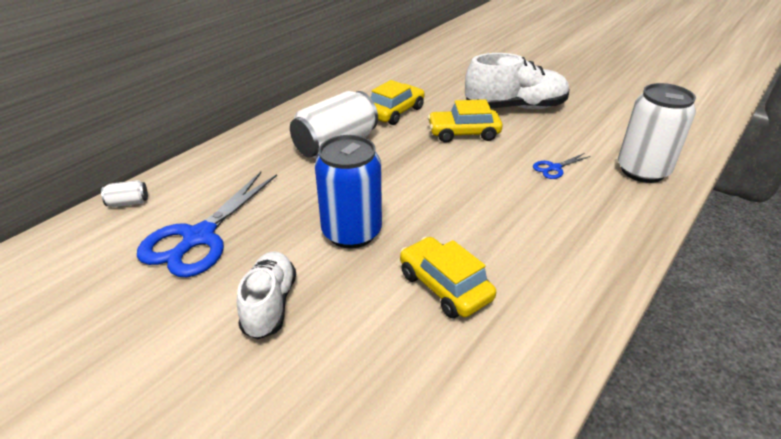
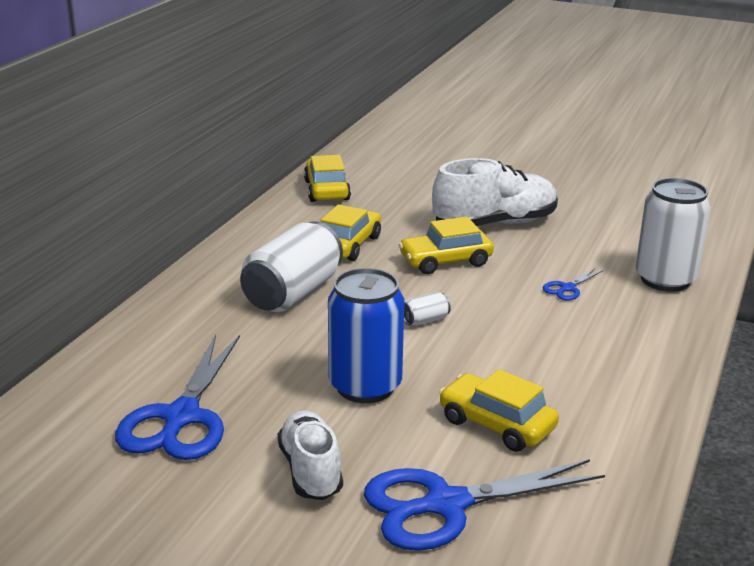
camera: 15 degrees left, 10 degrees down
white can [101,180,148,207] -> white can moved to [404,292,451,326]
none -> yellow car [304,155,351,202]
none -> blue scissors [364,459,605,551]

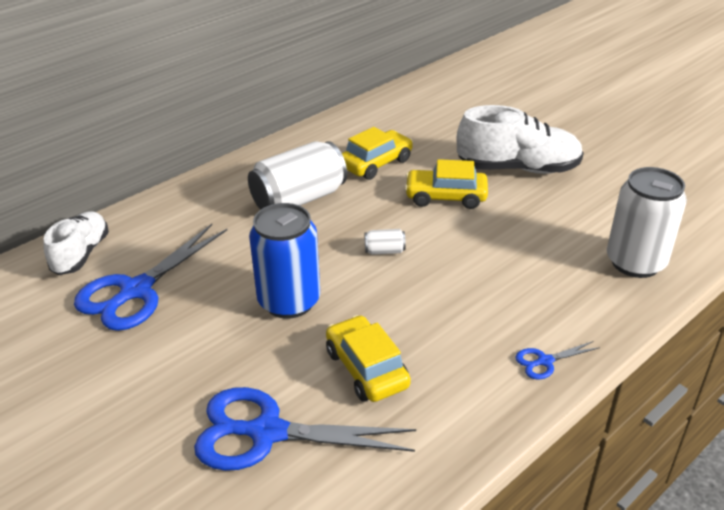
camera: 25 degrees right, 10 degrees up
white shoe [277,411,343,500] -> white shoe moved to [44,211,109,275]
yellow car [304,155,351,202] -> none
blue scissors [543,267,604,300] -> blue scissors moved to [515,341,600,379]

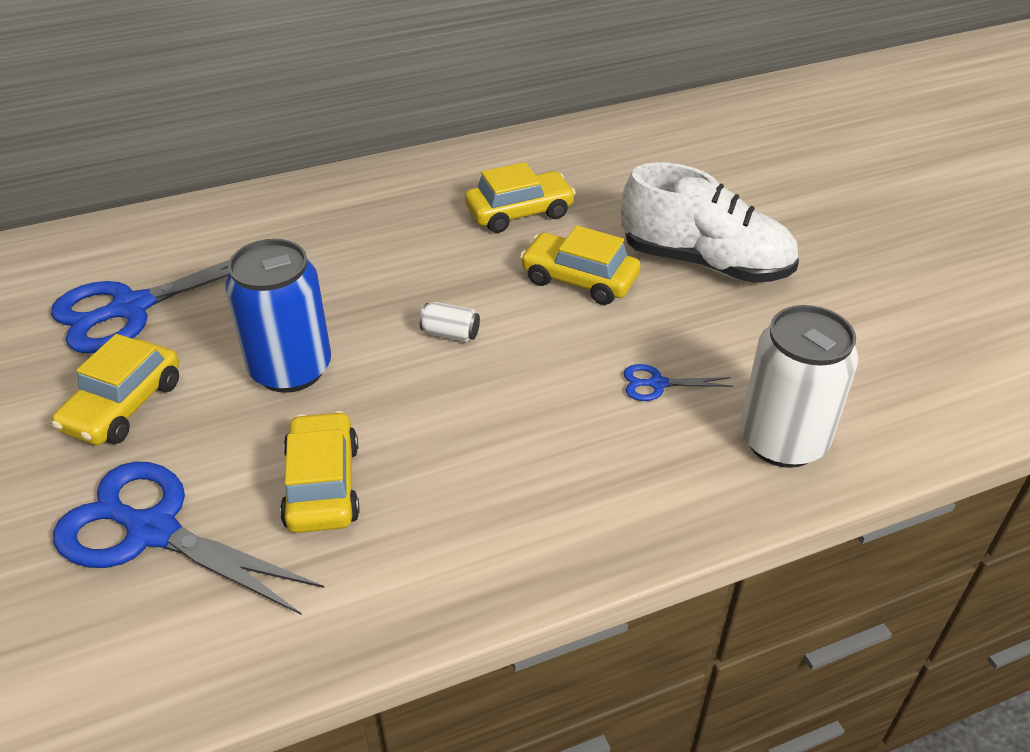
camera: 20 degrees right, 5 degrees up
white shoe [44,211,109,275] -> none
white can [248,141,347,210] -> none
blue scissors [515,341,600,379] -> blue scissors moved to [624,364,733,401]
none -> yellow car [52,334,179,445]

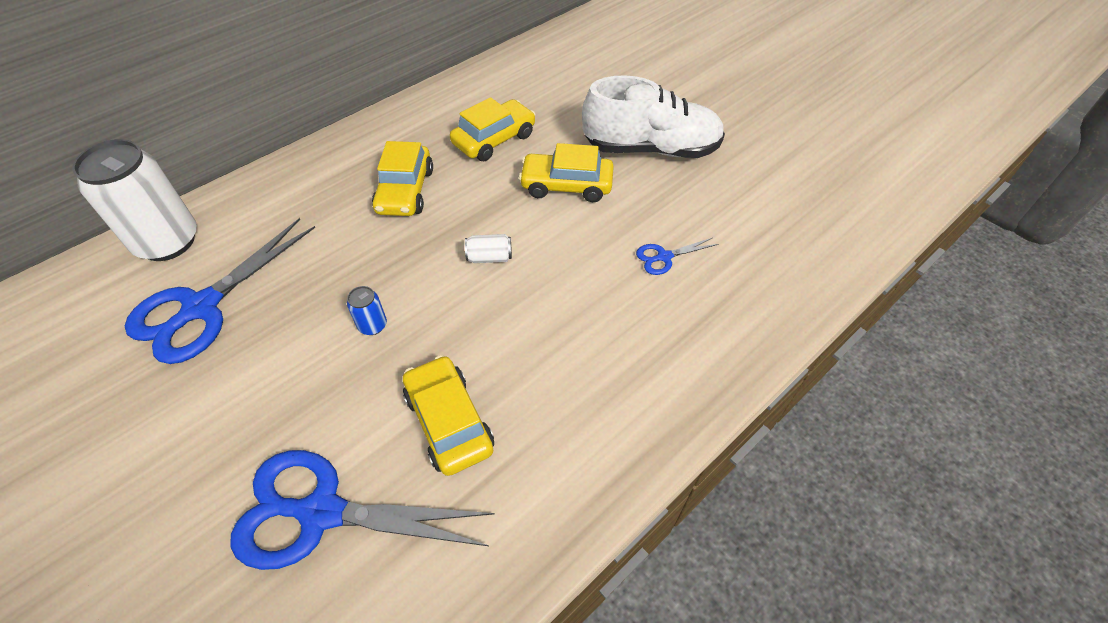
camera: 20 degrees left, 10 degrees up
yellow car [52,334,179,445] -> yellow car moved to [372,141,433,216]
blue can [225,239,331,393] -> blue can [347,286,387,335], size x0.41
white can [740,305,858,468] -> white can moved to [72,139,197,261]

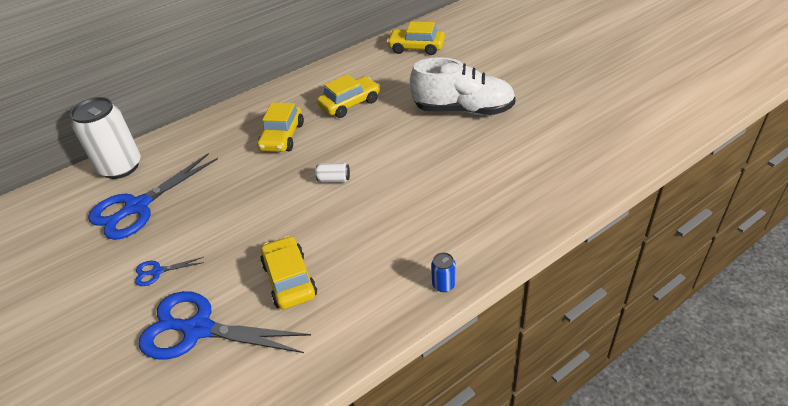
camera: 10 degrees right, 10 degrees down
blue can [347,286,387,335] -> blue can moved to [431,252,456,292]
yellow car [519,143,614,202] -> yellow car moved to [387,21,445,55]
blue scissors [636,238,718,275] -> blue scissors moved to [135,257,204,286]

